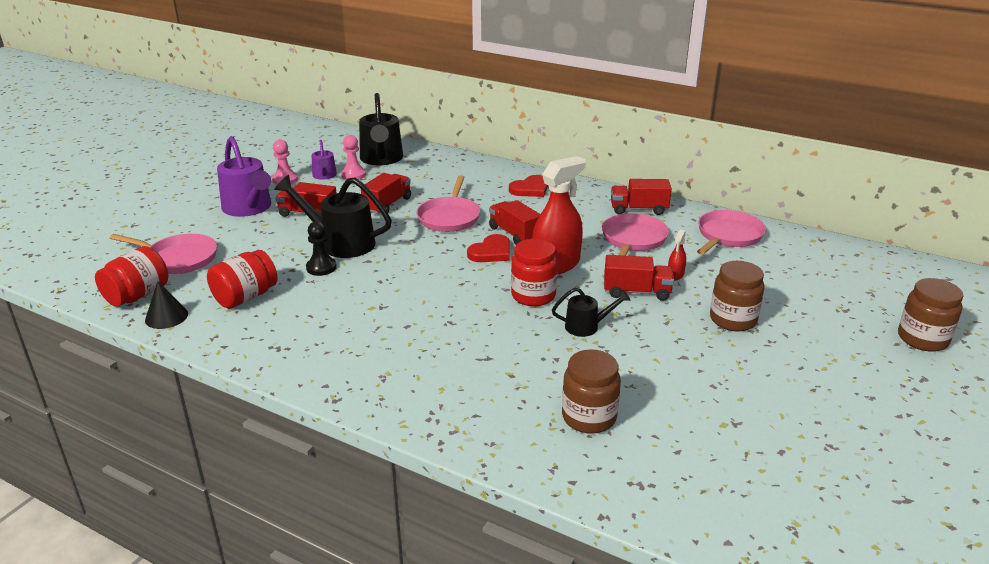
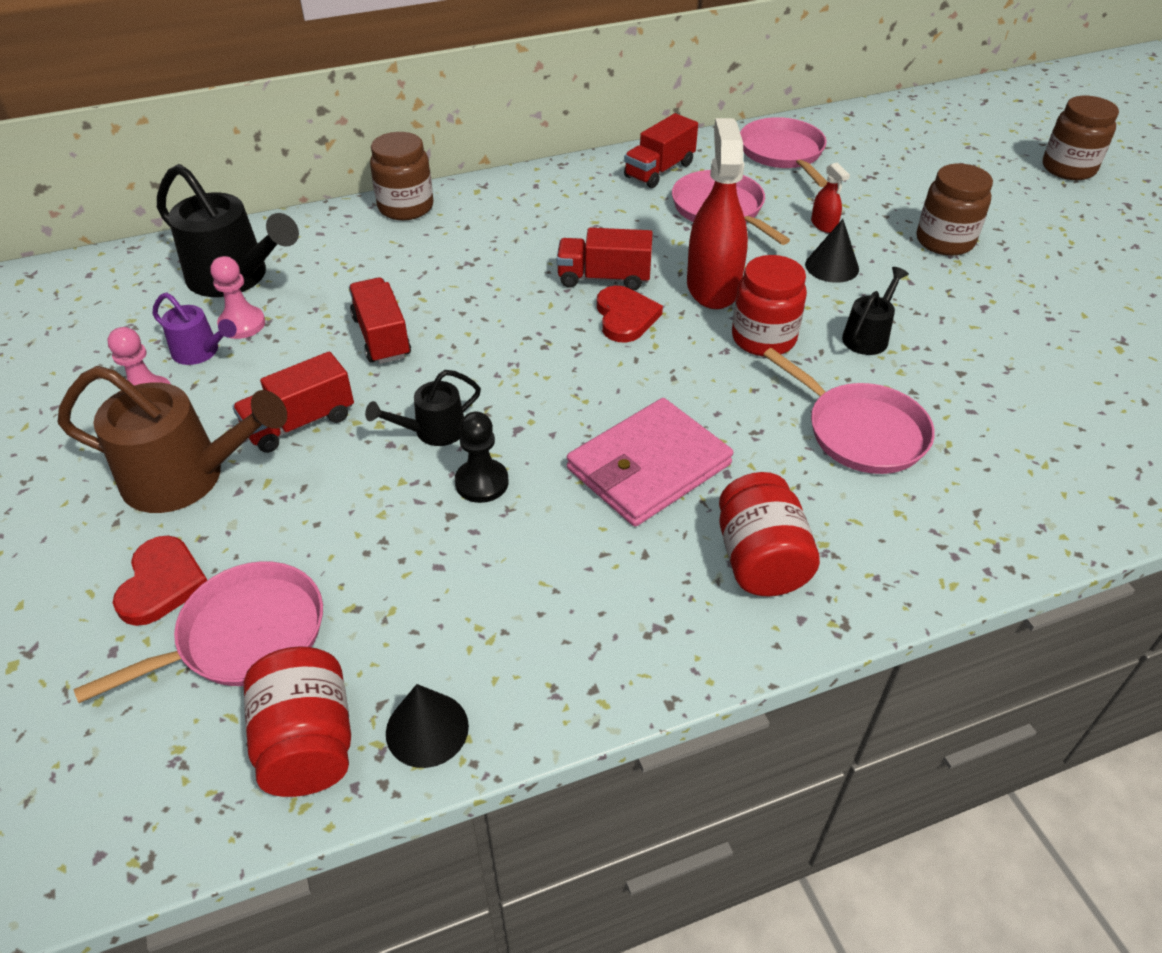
camera: 50 degrees left, 15 degrees up
red jar [207,250,278,308] -> red jar moved to [719,472,820,596]
purple watering can [217,136,271,217] -> brown watering can [58,366,287,513]
black watering can [274,175,392,258] -> black watering can [365,370,481,446], size x0.53
pink pan [416,175,480,232] -> pink pan moved to [763,348,935,474]
red heart [509,175,548,197] -> red heart moved to [113,535,207,626]
brown jar [562,349,621,434] -> brown jar moved to [370,132,433,220]
red truck [604,255,674,301] -> black cone [805,219,859,283]
none -> pink wallet [567,398,733,527]

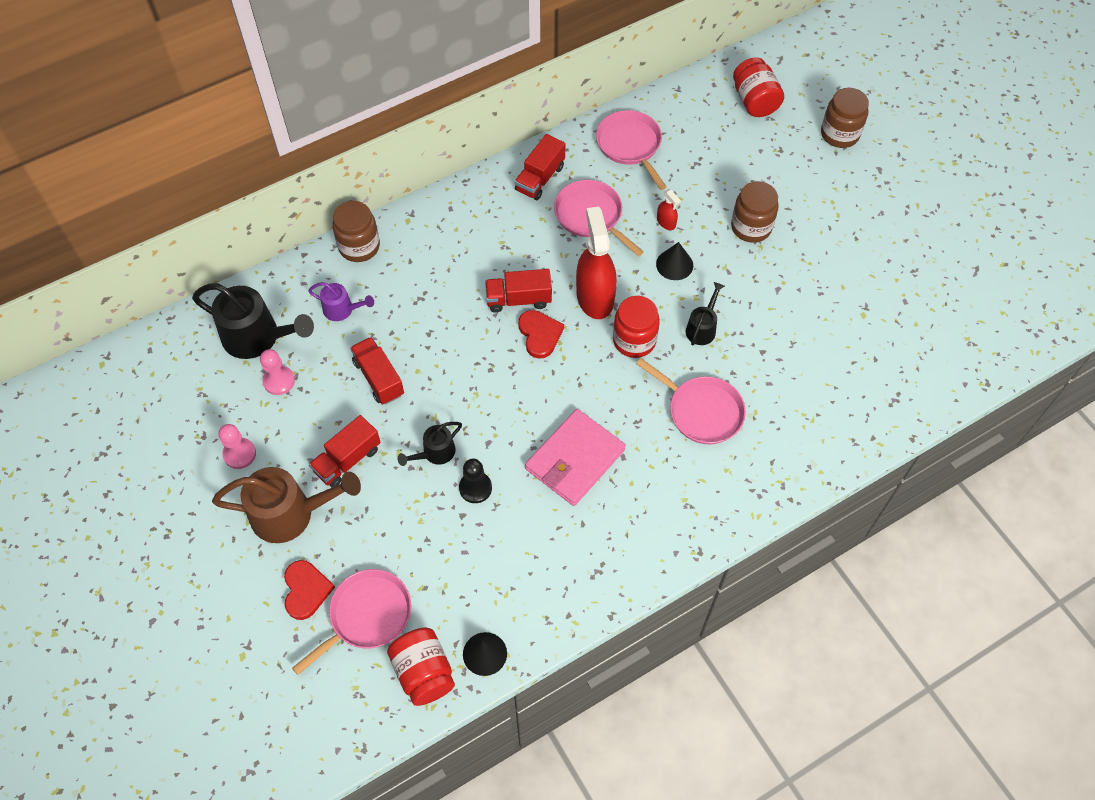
camera: 10 degrees left, 15 degrees up
purple watering can [152,293,237,365] -> purple watering can moved to [308,282,374,321]
red jar [719,472,820,596] -> red jar moved to [733,57,784,117]

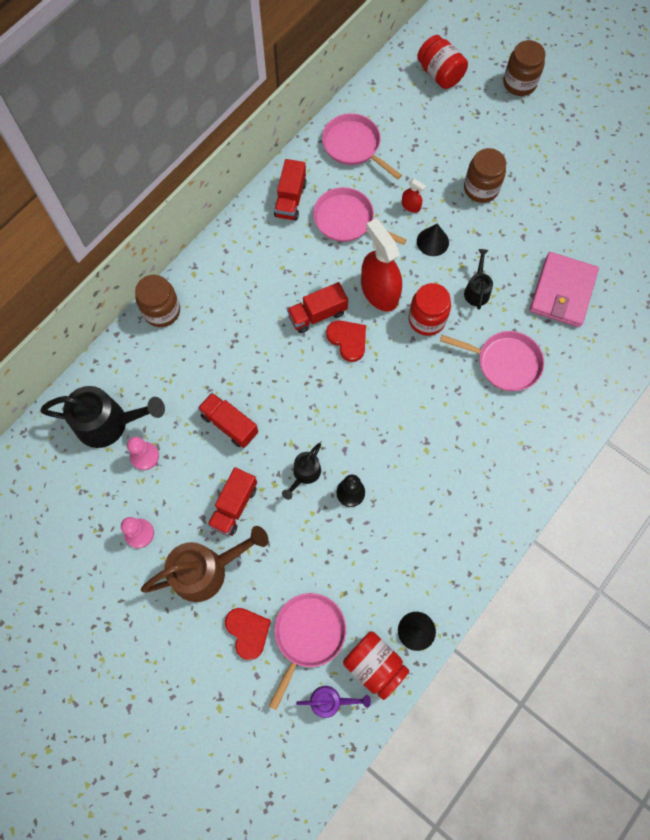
camera: 20 degrees left, 10 degrees up
purple watering can [308,282,374,321] -> purple watering can moved to [296,686,371,718]
pink wallet [525,409,626,506] -> pink wallet moved to [530,252,599,327]

